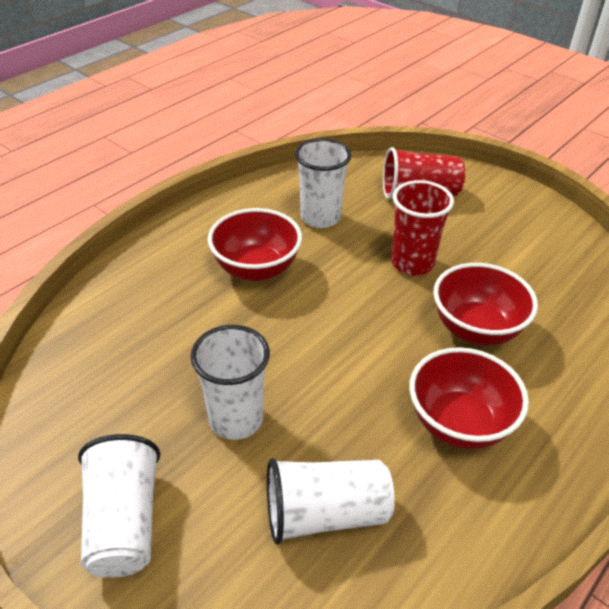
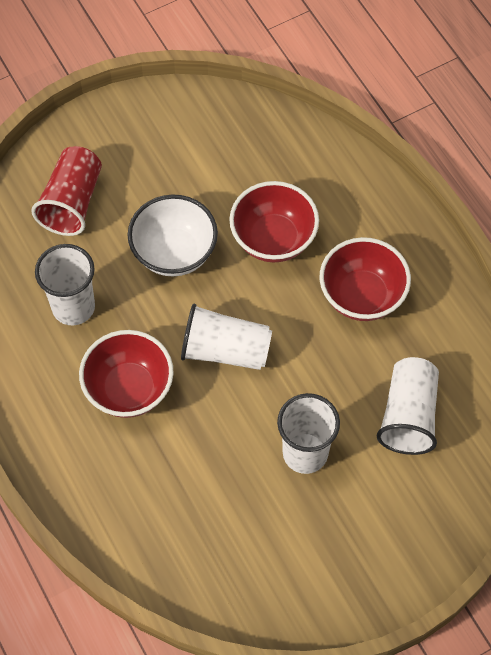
camera: 70 degrees left, 20 degrees up
white cup [78,434,160,578] -> white cup moved to [181,303,272,370]
red cup [391,180,454,275] -> white bowl [127,194,218,277]

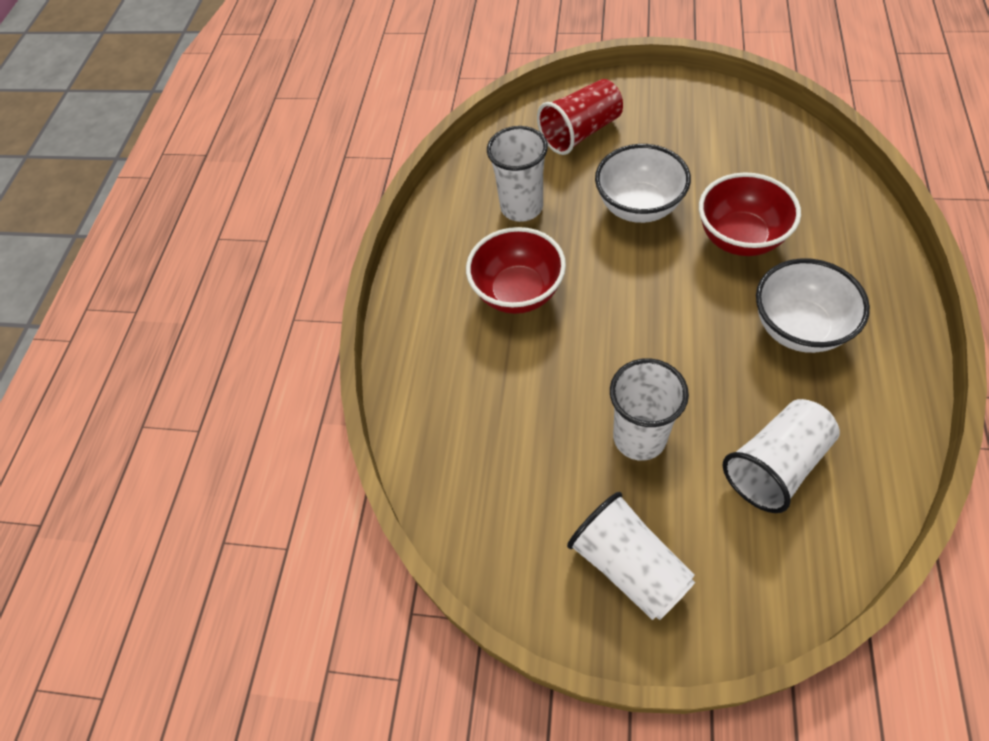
camera: 45 degrees right, 5 degrees down
white cup [181,303,272,370] -> white cup moved to [567,492,695,620]
red bowl [320,237,411,321] -> white bowl [756,258,870,353]

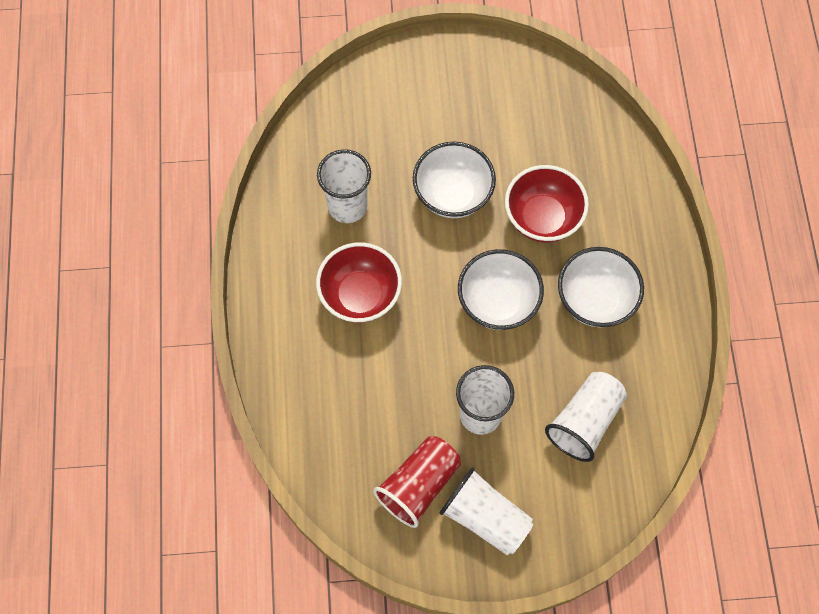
camera: 20 degrees left, 10 degrees up
red cup [537,79,623,155] -> red cup moved to [373,436,461,528]
none -> white bowl [458,249,544,330]

